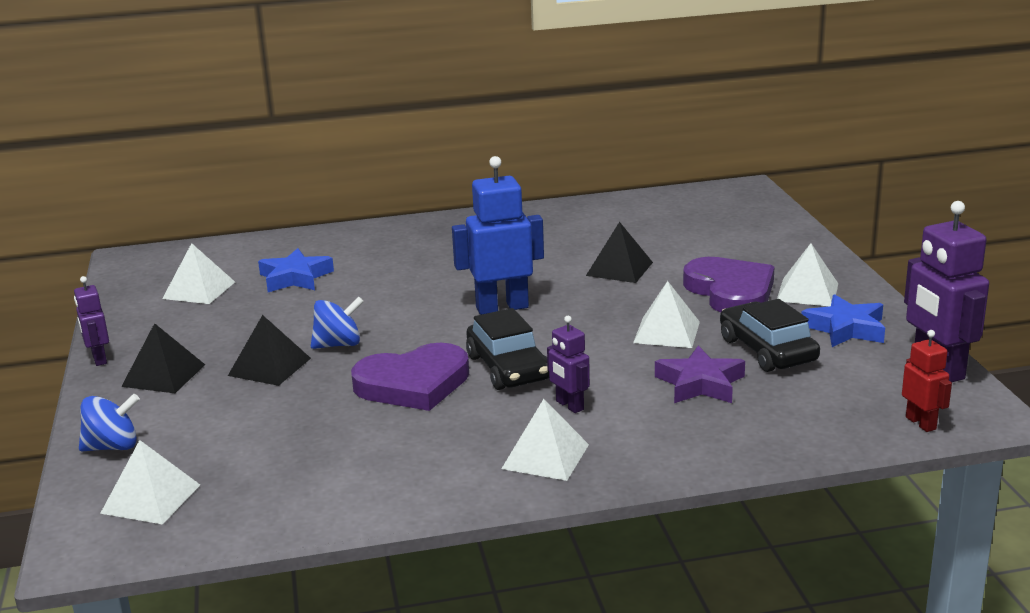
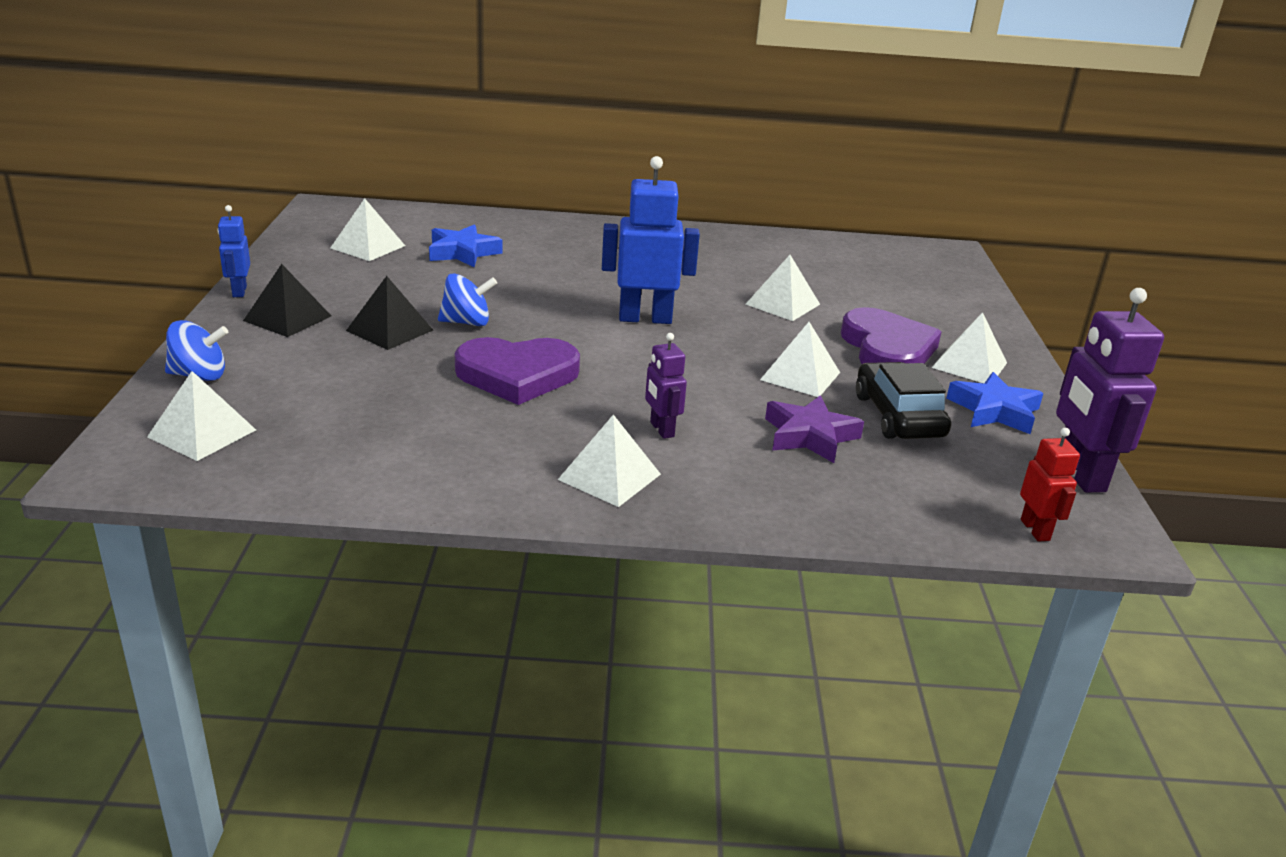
camera: 10 degrees right, 5 degrees up
purple robot [74,276,109,366] -> blue robot [218,205,250,297]
black car [466,308,549,390] -> none
black pyramid [586,222,653,283] -> white pyramid [746,255,820,321]

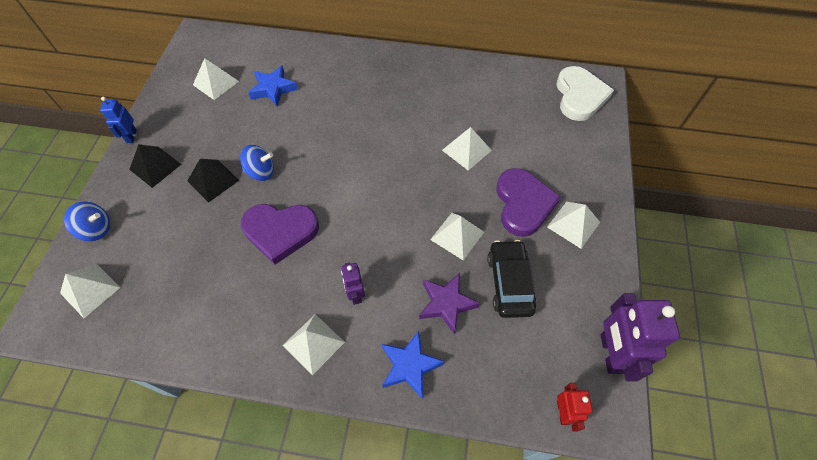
camera: 10 degrees right, 30 degrees up
blue robot [602,156,700,324] -> none
blue star [946,372,1043,434] -> blue star moved to [382,331,445,399]
none -> white heart [556,66,614,121]

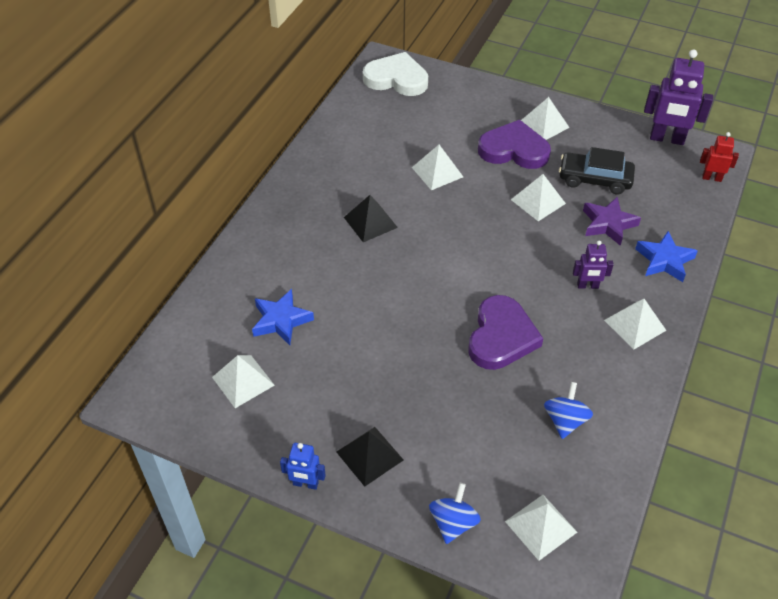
camera: 75 degrees left, 10 degrees down
black pyramid [187,159,239,203] -> black pyramid moved to [344,195,398,242]
blue spinning top [240,145,274,181] -> blue spinning top moved to [544,382,593,439]

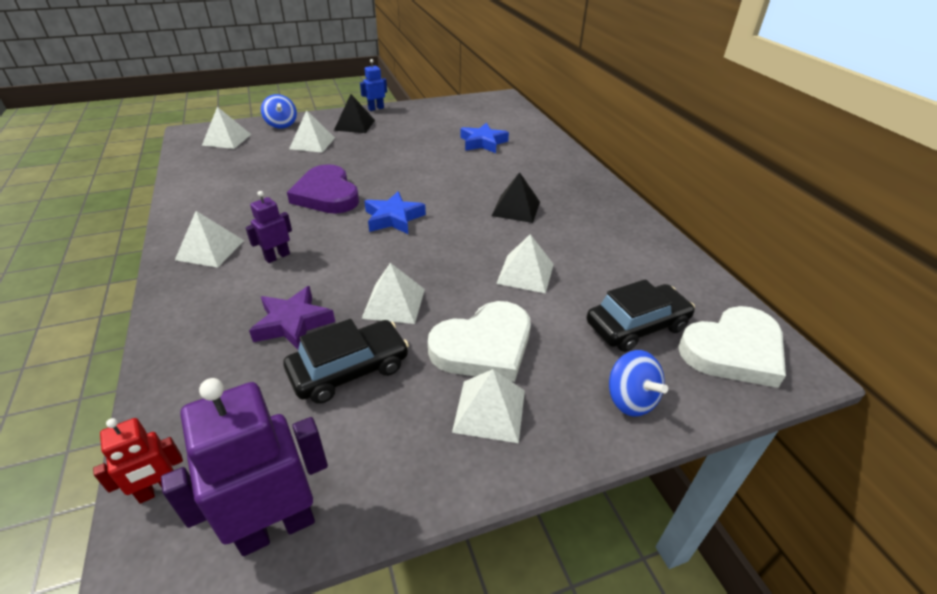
camera: 135 degrees right, 10 degrees down
white pyramid [212,355,275,408] -> white pyramid moved to [289,110,335,153]
purple heart [478,120,551,169] -> white heart [428,301,531,382]
blue spinning top [544,382,593,439] -> blue spinning top moved to [609,350,668,417]
blue star [635,231,698,282] -> blue star moved to [364,191,426,234]
none -> black car [586,279,695,352]

